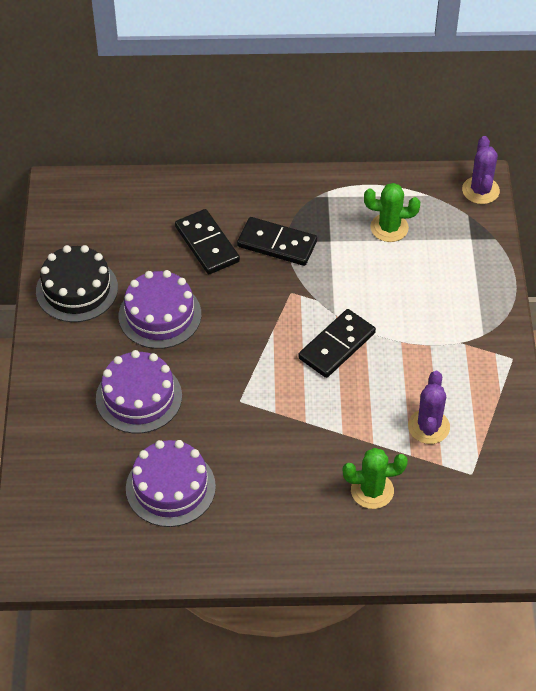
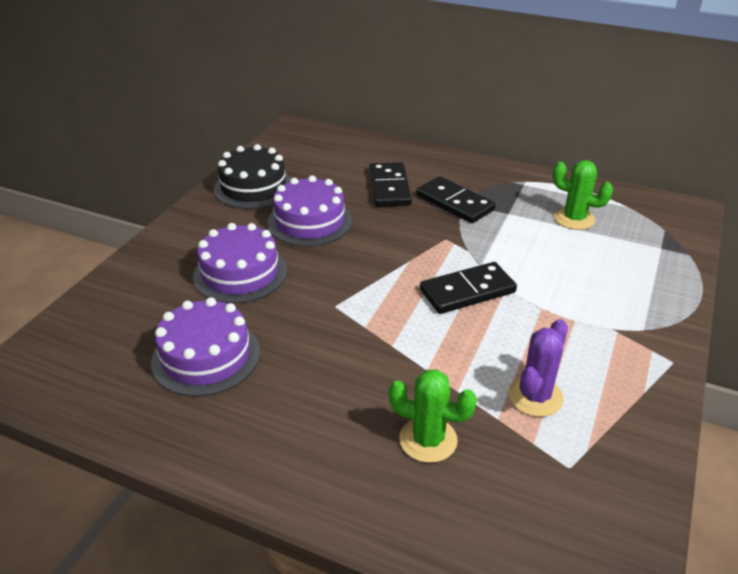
camera: 25 degrees right, 15 degrees down
purple cactus [462,136,500,204] -> none

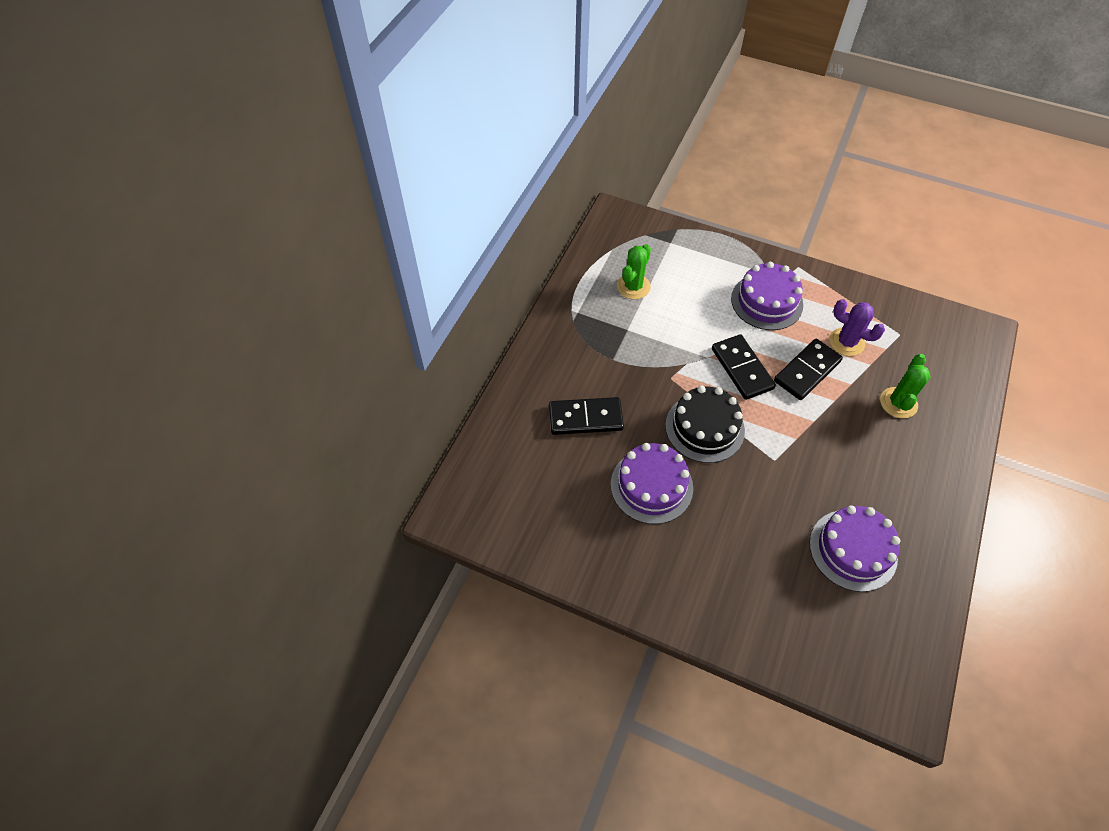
camera: 90 degrees left, 20 degrees up
purple cake [193,223,287,303] -> purple cake moved to [731,262,803,330]
black cake [214,144,291,209] -> black cake moved to [665,386,745,463]
black domino [416,176,496,223] -> black domino moved to [774,339,843,400]

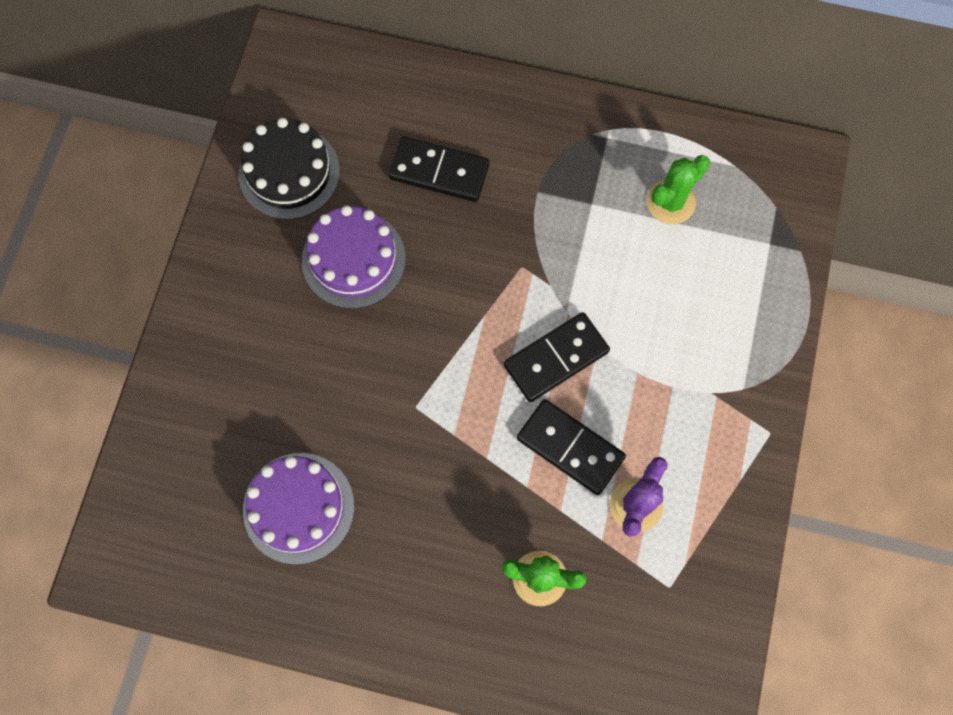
camera: 80 degrees right, 15 degrees up
black domino [549,397,624,435] -> black domino turned 60 degrees counterclockwise [389,137,489,202]
green cactus [617,244,651,299] -> green cactus turned 60 degrees counterclockwise [647,155,710,224]
black cake [665,386,745,463] -> black cake moved to [238,118,340,220]
purple cake [731,262,803,330] -> none

